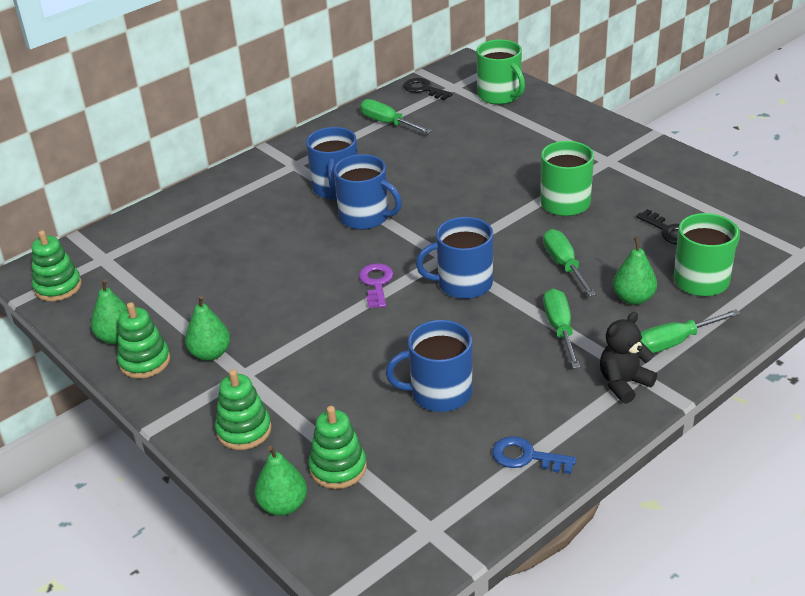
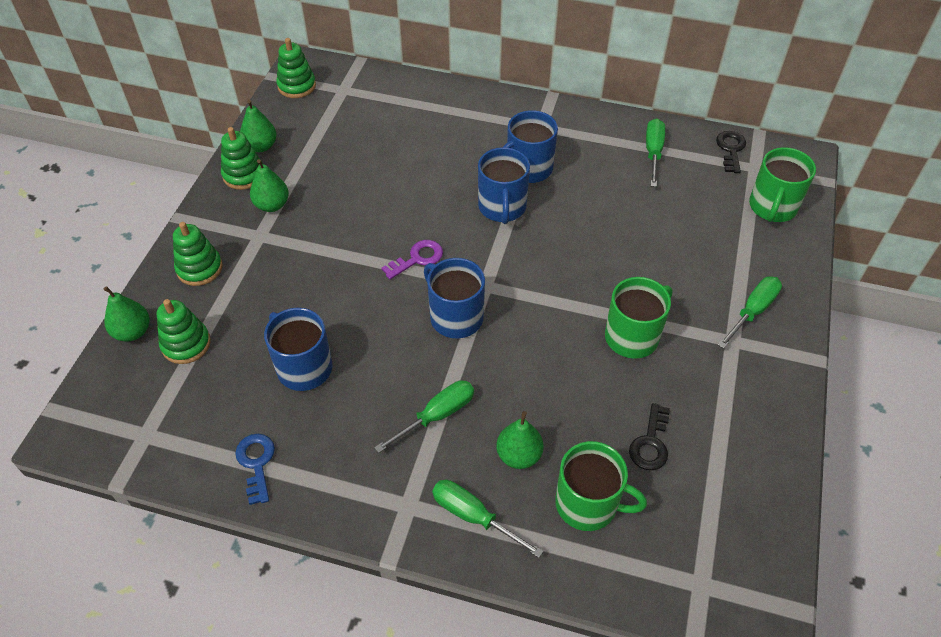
camera: 55 degrees right, 15 degrees up
green screwdriver [543,229,596,296] -> green screwdriver moved to [718,276,782,349]
black teddy bear [600,312,657,404] -> none

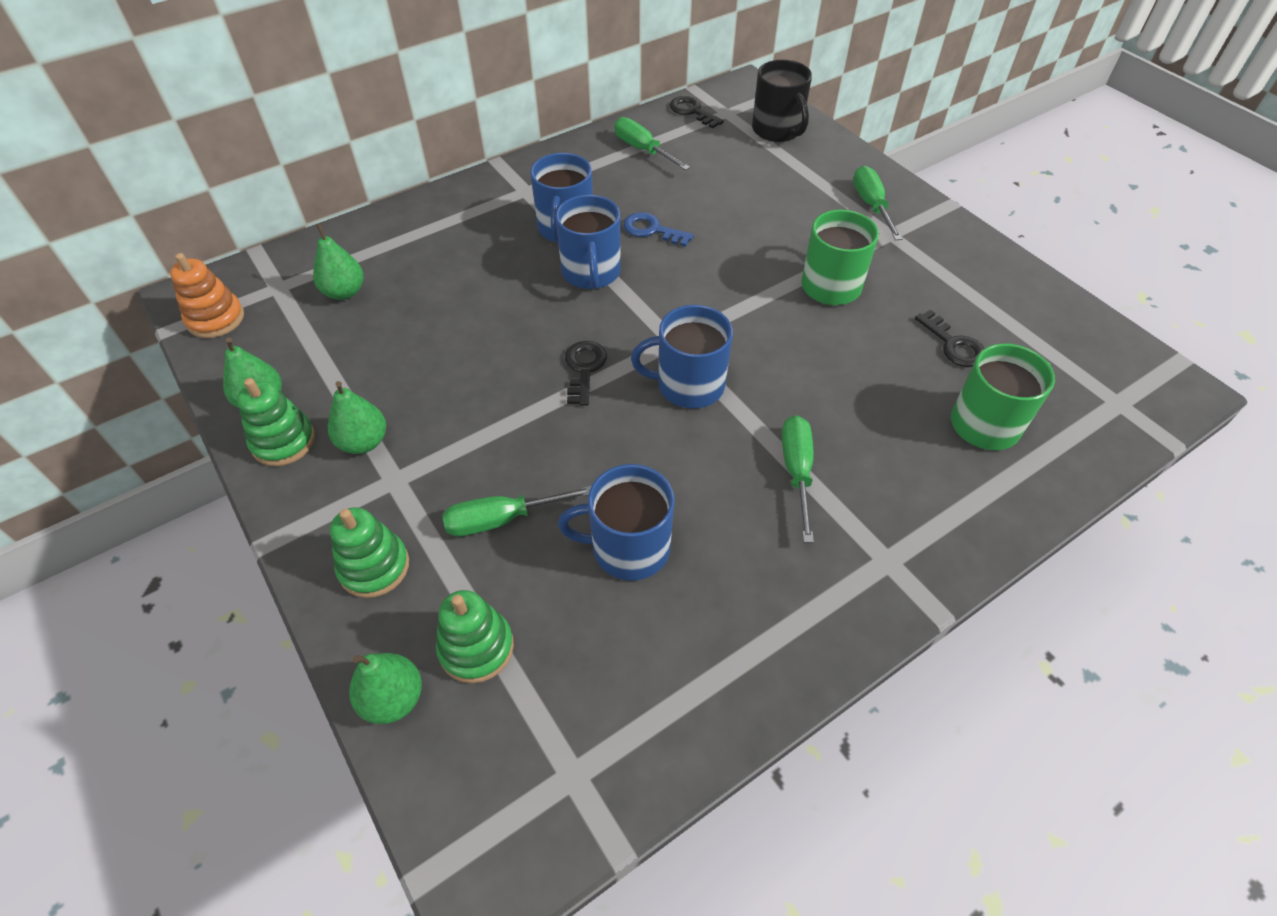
camera: 50 degrees left, 0 degrees up
blue key [235,434,275,505] -> blue key moved to [623,212,694,247]
green stacking toy [276,38,316,98] -> orange stacking toy [170,253,244,338]
purple key [381,240,443,280] -> black key [565,341,607,406]
green screwdriver [432,480,543,558] -> green screwdriver moved to [443,486,592,536]
blue mug [478,147,530,224] -> blue mug turned 45 degrees clockwise [555,195,621,289]
green pear [496,411,544,469] -> green pear moved to [313,224,364,300]
green mug [749,147,816,222] -> black mug [752,60,812,142]

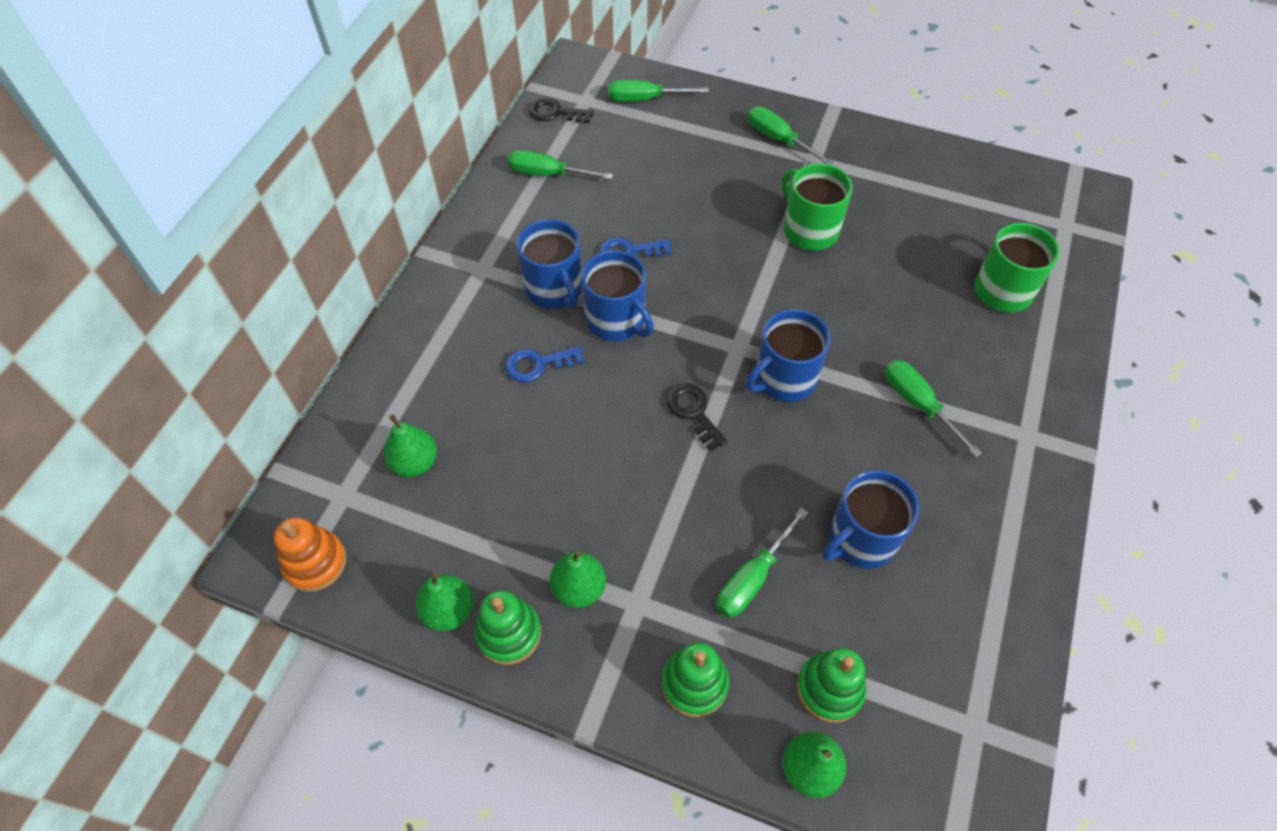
camera: 35 degrees left, 5 degrees up
black mug [752,60,812,142] -> green screwdriver [609,80,709,102]
black key [915,310,985,367] -> none
none -> blue key [505,346,584,382]

